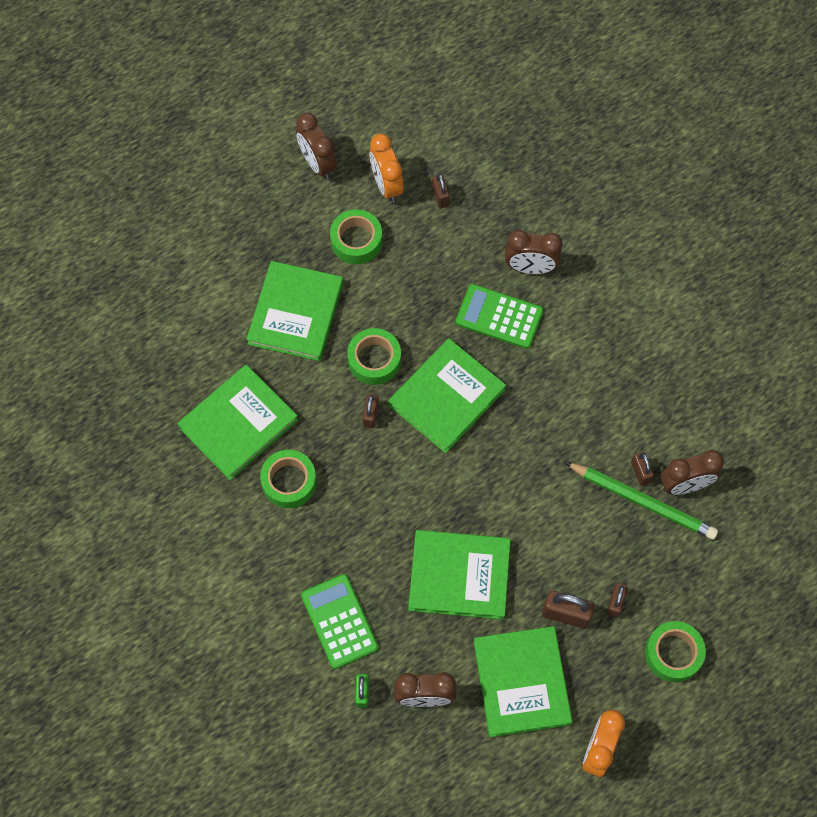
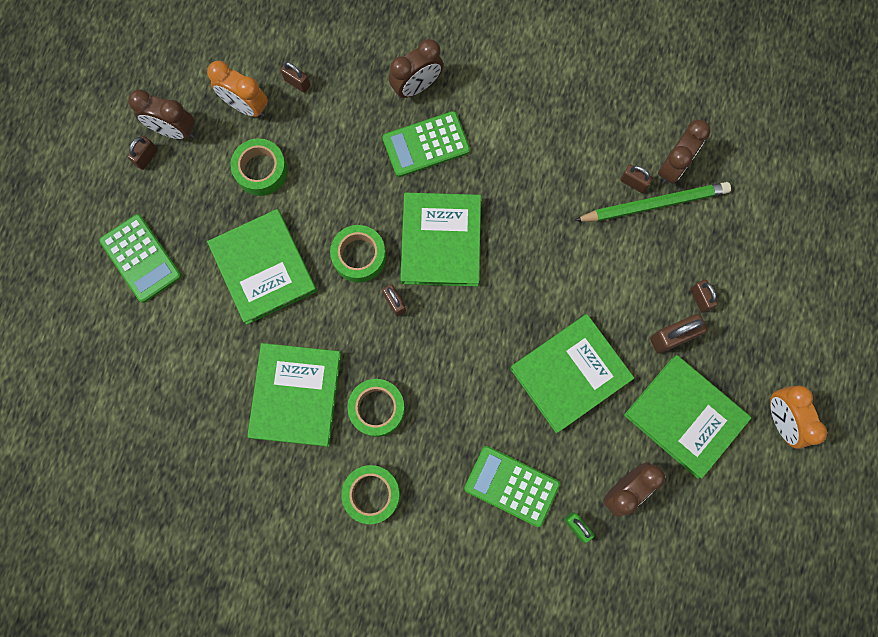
camera: 40 degrees left, 10 degrees up
green tape [645,621,706,682] -> green tape moved to [341,465,400,524]
none -> green calculator [99,214,181,303]
none -> brown padlock [127,136,158,170]

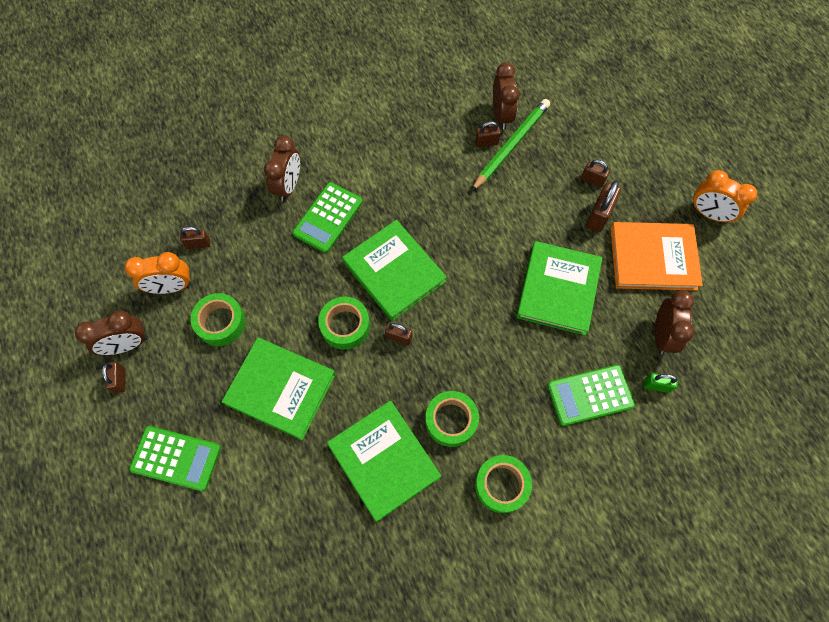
camera: 40 degrees left, 10 degrees down
green book [624,355,751,479] -> orange book [610,222,703,291]

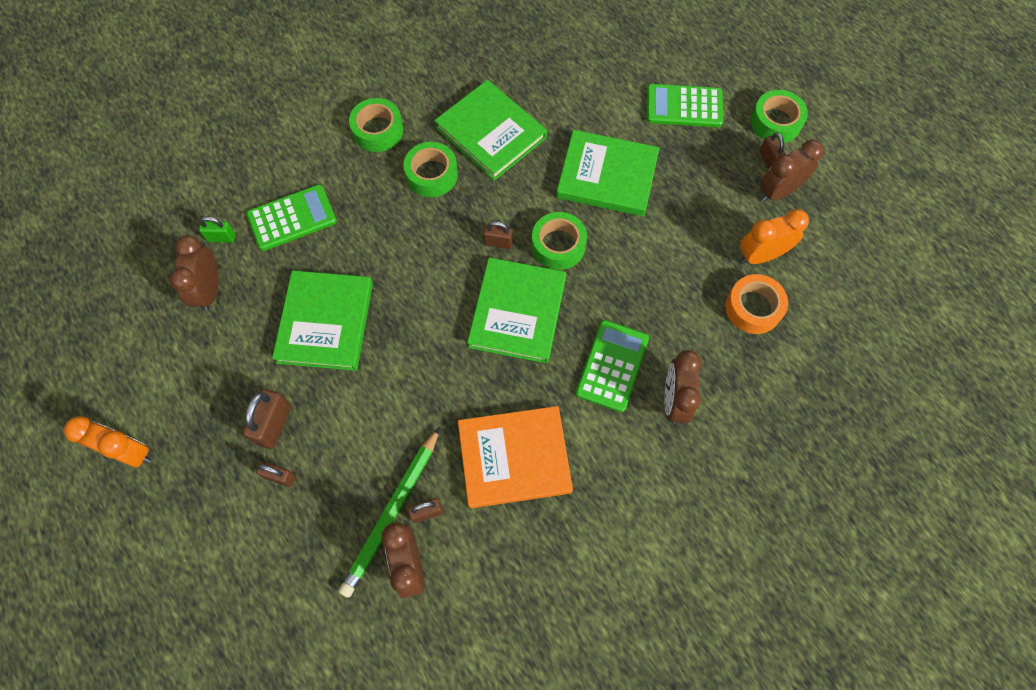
camera: 170 degrees right, 0 degrees up
brown padlock [180,227,210,249] -> orange tape [726,274,788,334]
green tape [190,293,246,346] -> green tape moved to [751,90,808,143]
green book [342,220,447,321] -> green book turned 60 degrees clockwise [467,257,566,363]
orange book [610,222,703,291] -> orange book moved to [458,406,573,508]

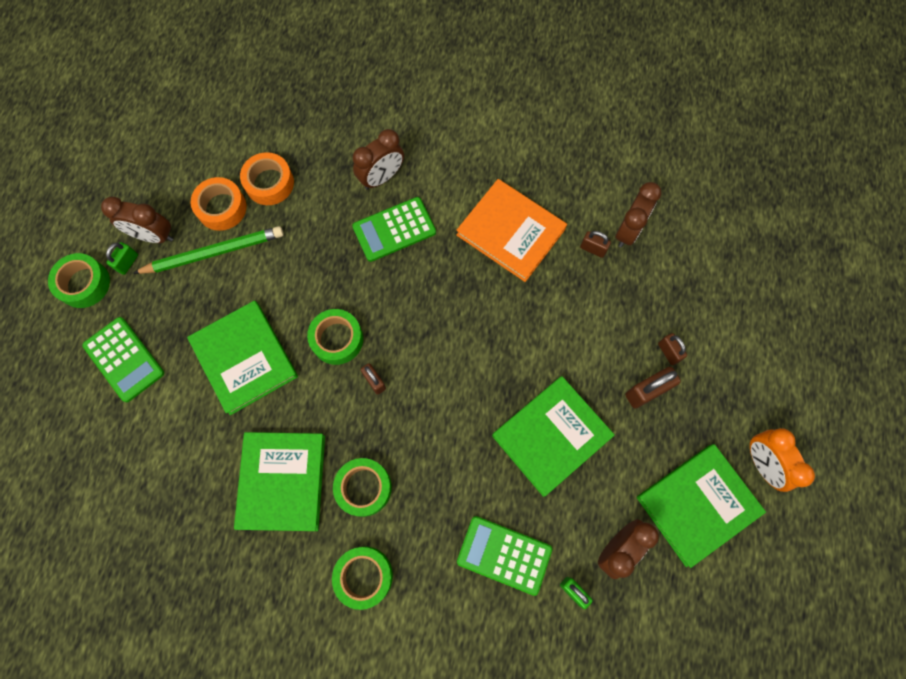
camera: 135 degrees left, 5 degrees up
green pencil [339,427,440,598] -> green pencil moved to [133,226,284,274]
green book [467,257,566,363] -> green book moved to [637,444,766,568]
orange clock [740,209,809,264] -> orange tape [191,177,246,231]
brown padlock [759,132,786,169] -> green padlock [106,242,138,275]

